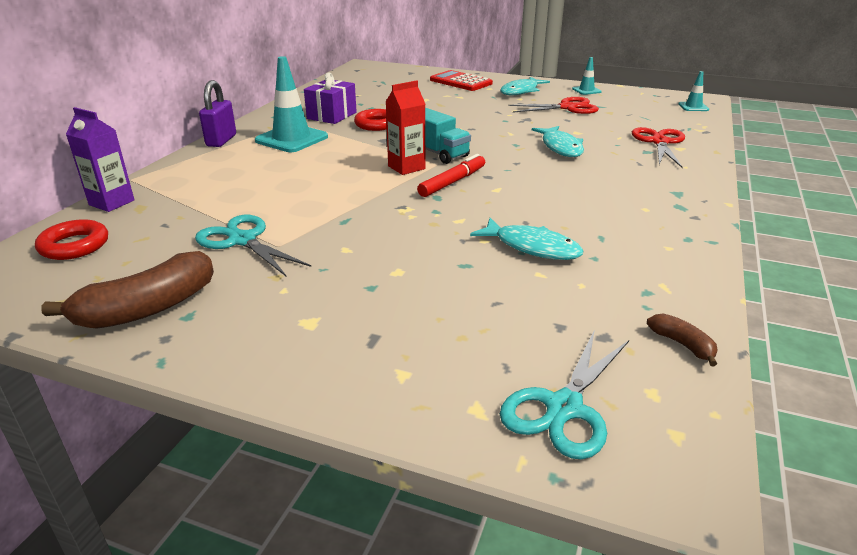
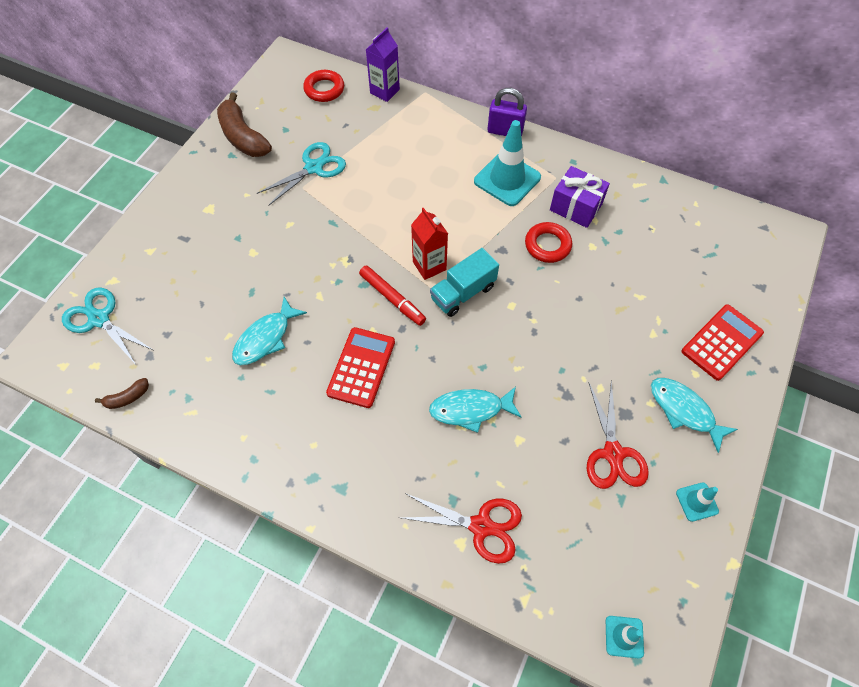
camera: 95 degrees right, 30 degrees up
none -> red calculator [326,327,395,408]

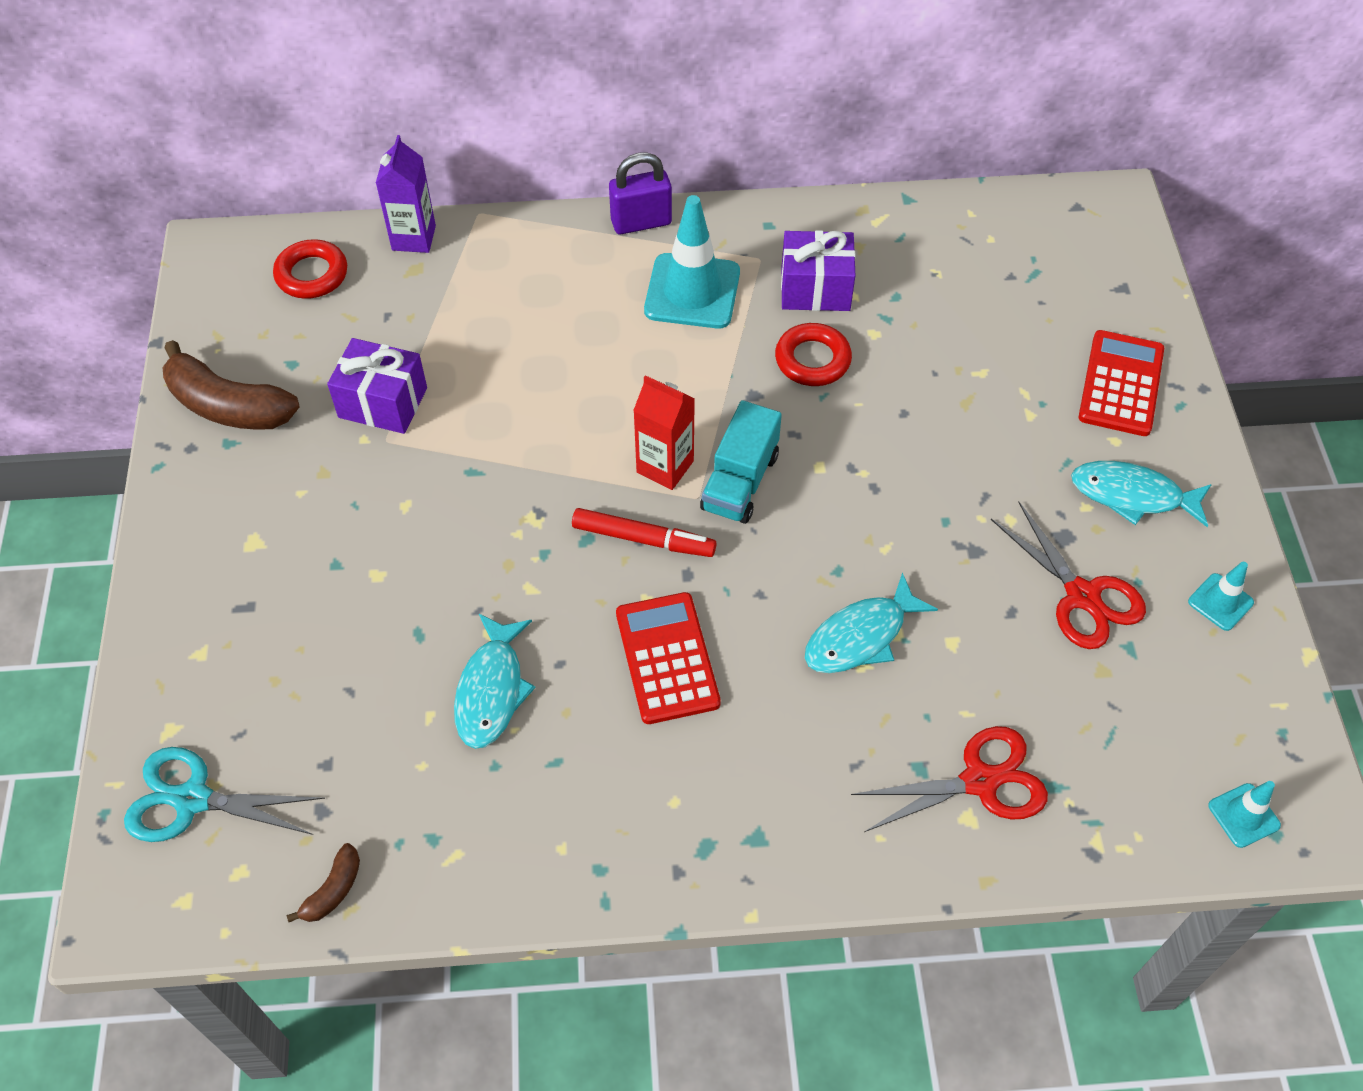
camera: 30 degrees left, 5 degrees down
turquoise scissors [257,142,346,206] -> purple gift [327,338,427,434]

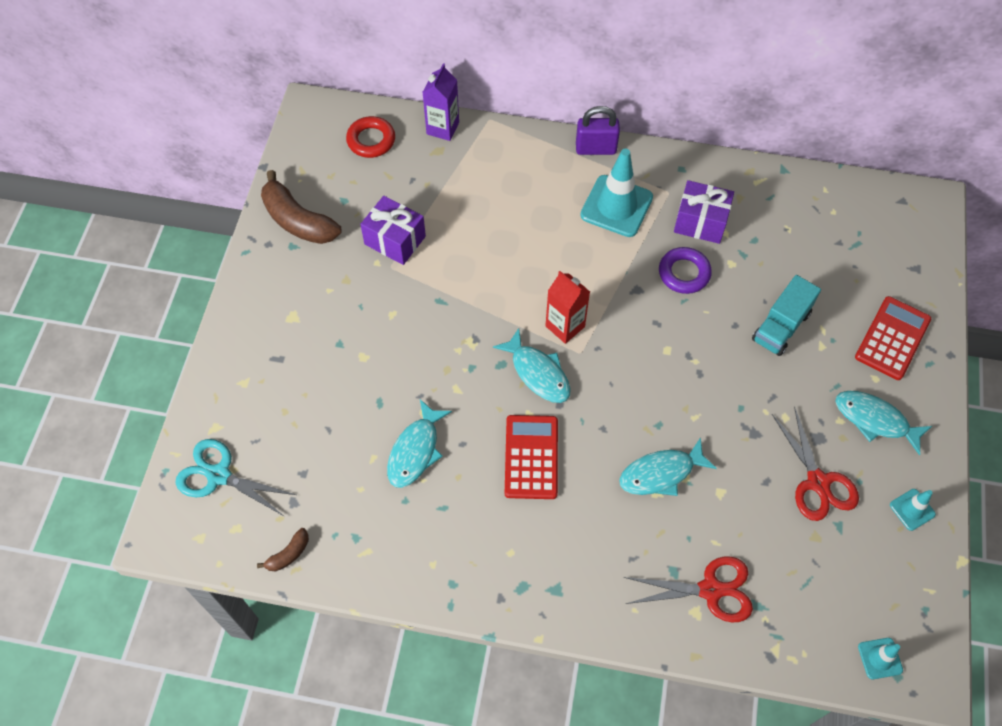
camera: 15 degrees right, 5 degrees up
red marker [572,508,716,557] -> turquoise fish [493,328,571,403]
turquoise truck [700,400,782,524] -> turquoise truck moved to [752,275,821,356]
red ring [775,323,852,386] -> purple ring [659,247,712,294]

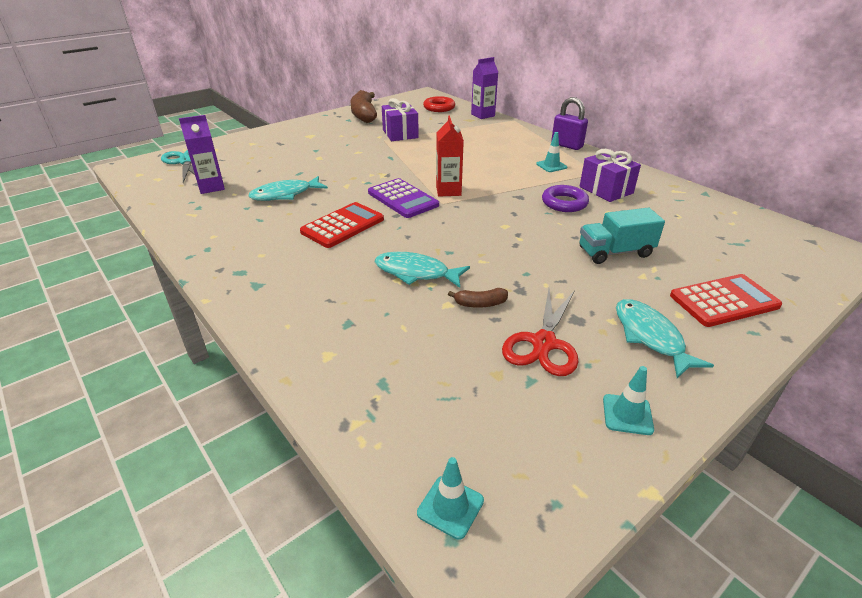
camera: 40 degrees right, 25 degrees down
brown banana [257,528,309,571] -> brown banana moved to [448,288,508,308]
turquoise fish [493,328,571,403] -> purple calculator [368,178,439,218]
turquoise traffic cone [580,149,653,237] -> turquoise traffic cone [536,132,567,172], size x0.50
red scissors [624,556,753,622] -> none
none -> purple carton [179,115,225,194]

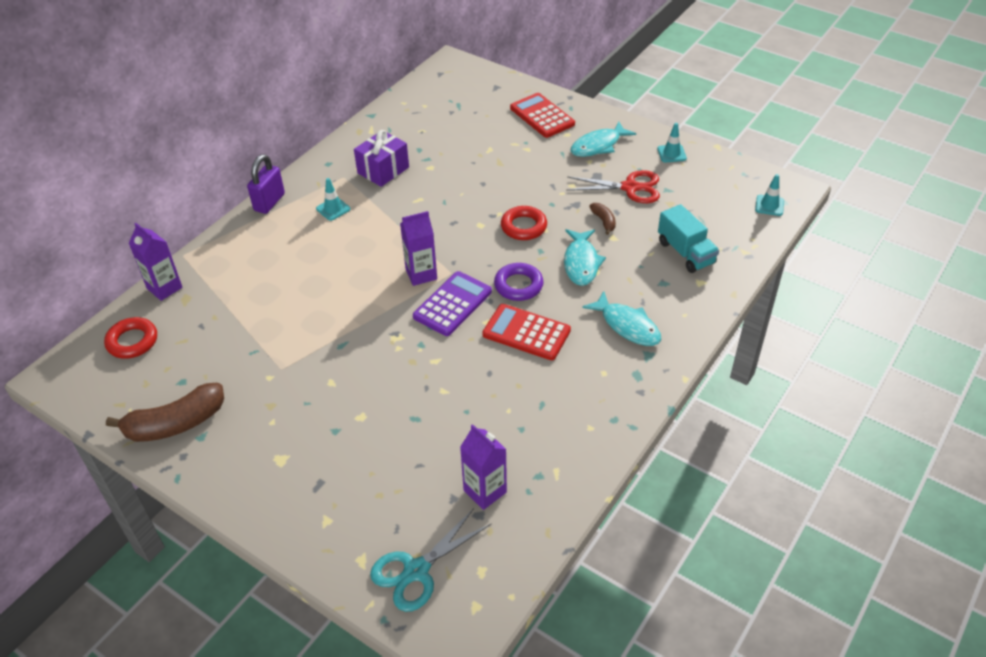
camera: 105 degrees left, 10 degrees up
turquoise fish [248,176,328,201] -> turquoise fish moved to [582,291,661,346]
purple gift [382,98,419,141] -> none
red carton [436,116,464,196] -> purple carton [400,211,437,286]
purple ring [542,185,589,212] -> purple ring moved to [494,263,544,301]
turquoise truck [580,208,665,264] -> turquoise truck moved to [658,204,719,273]
none -> red ring [501,206,547,240]

